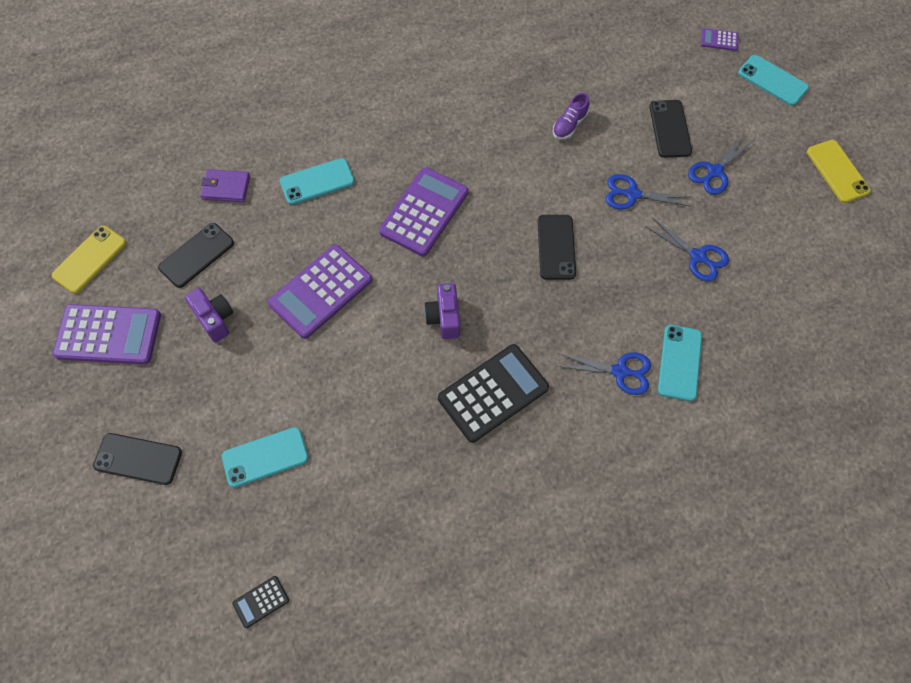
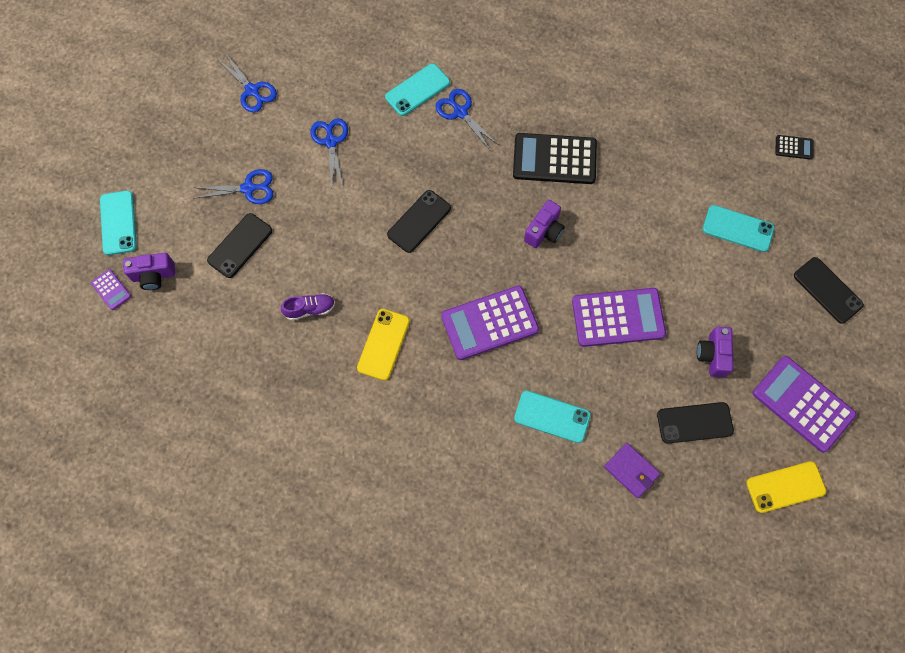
camera: 140 degrees left, 5 degrees up
blue scissors [606,174,692,209] -> blue scissors moved to [218,54,277,112]
yellow phone [807,140,871,203] -> yellow phone moved to [357,309,410,381]
none -> purple camera [123,253,175,290]

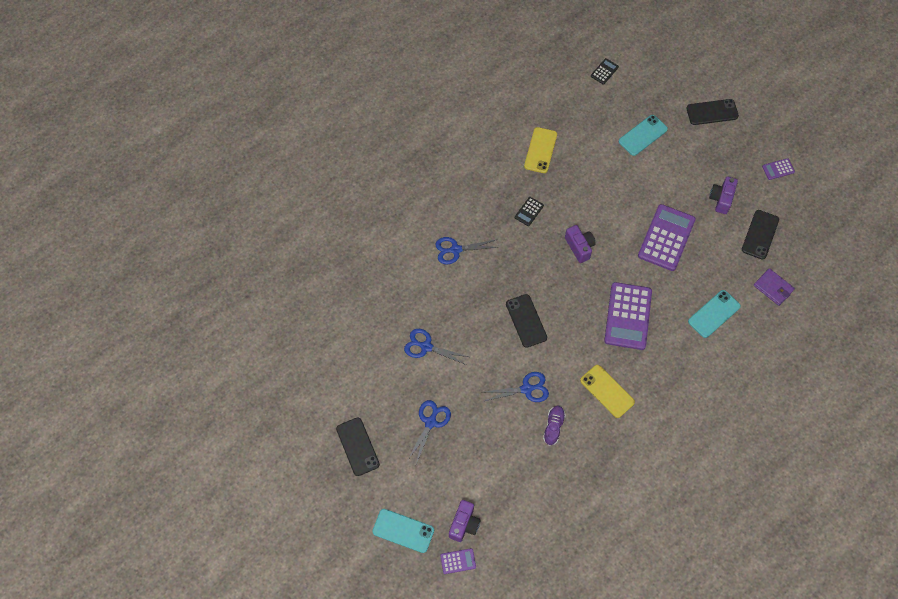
camera: 60 degrees left, 5 degrees down
black phone [207,213,272,278] -> black phone moved to [336,417,380,476]
blue scissors [218,54,277,112] -> blue scissors moved to [485,372,549,402]
turquoise phone [385,63,450,116] -> none
black calculator [513,133,597,184] -> black calculator [515,197,544,226], size x0.45
purple wallet [604,443,660,498] -> purple wallet turned 60 degrees clockwise [754,268,795,306]
purple camera [697,327,733,377] -> purple camera turned 75 degrees clockwise [709,176,738,214]
yellow phone [746,461,826,513] -> yellow phone moved to [524,127,557,173]
purple calculator [753,356,856,453] -> purple calculator [762,158,795,180], size x0.45

